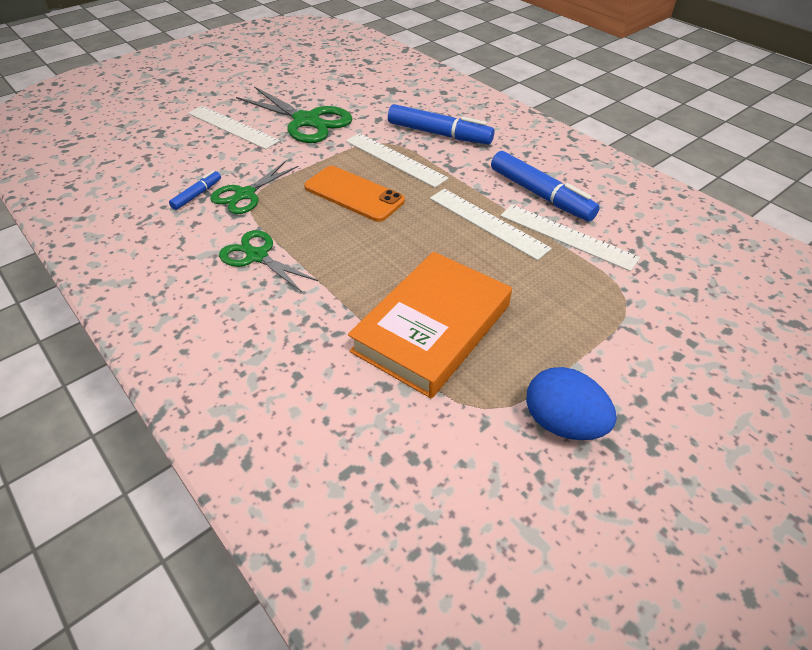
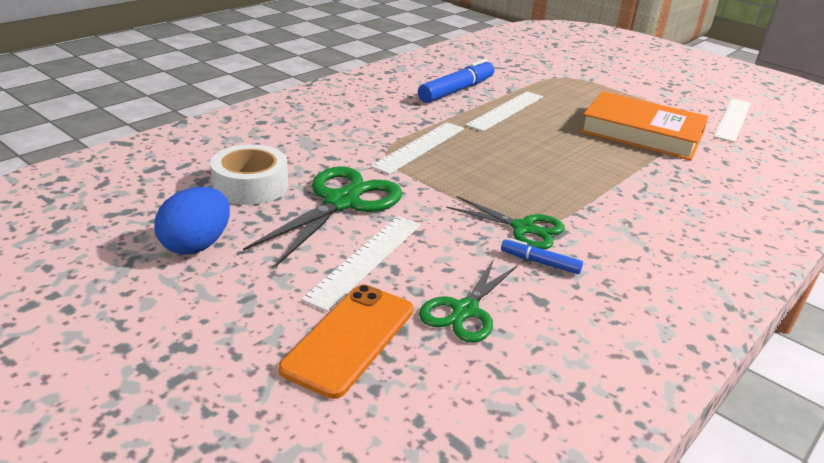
camera: 100 degrees left, 15 degrees down
green scissors [219,230,318,292] -> green scissors moved to [419,259,517,343]
orange phone [304,166,405,222] -> orange phone moved to [278,285,414,399]
blue marker [388,104,494,144] -> none
white ruler [500,204,640,271] -> white ruler moved to [714,98,751,143]
blue egg [526,367,617,440] -> blue egg moved to [155,187,230,255]
none -> white tape [210,144,288,205]

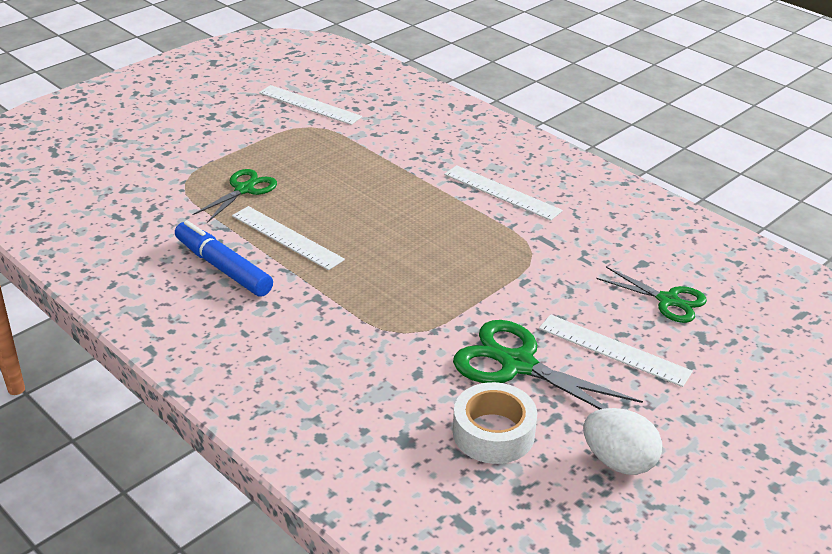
camera: 85 degrees left, 5 degrees up
blue egg [155,187,230,255] -> white egg [583,408,662,475]
orange phone [278,285,414,399] -> none
white ruler [370,122,464,174] -> white ruler moved to [444,165,563,221]
green scissors [446,196,565,249] -> green scissors moved to [192,169,277,223]
blue marker [501,238,583,274] -> none
orange book [580,91,708,161] -> none

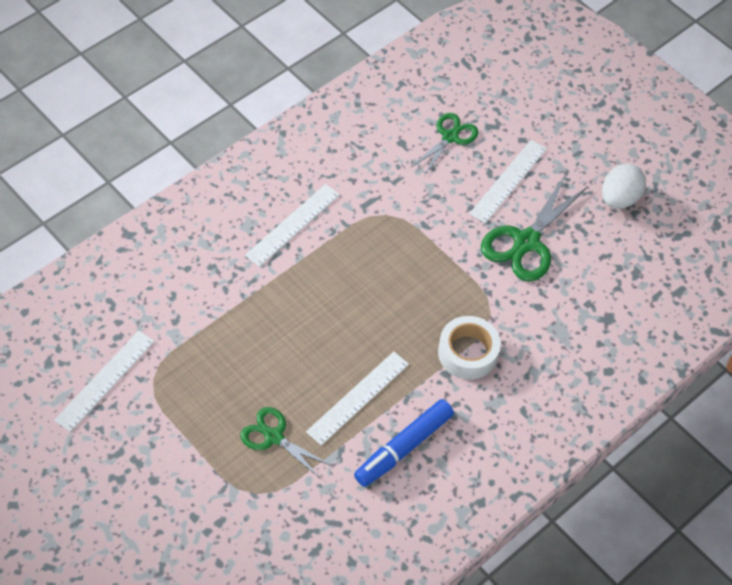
camera: 90 degrees left, 20 degrees up
white tape [453,382,537,464] -> white tape moved to [438,316,501,380]

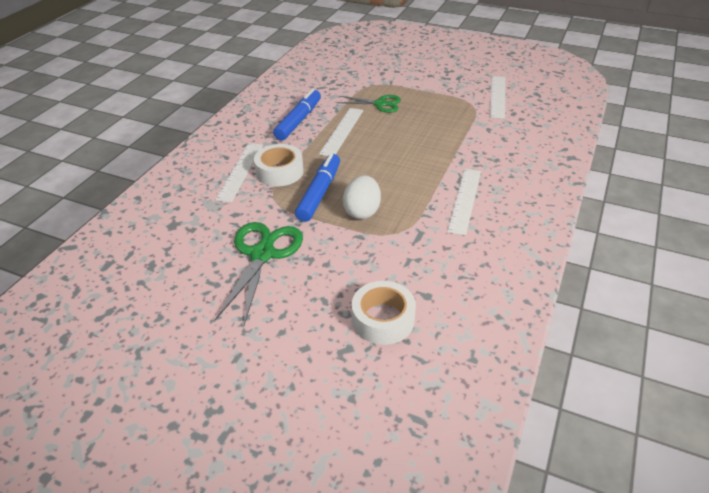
camera: 160 degrees right, 15 degrees down
green scissors [410,113,478,176] -> white tape [352,281,416,345]
white ruler [469,140,547,224] -> white ruler moved to [215,143,263,202]
white egg [602,163,646,209] -> white egg moved to [343,175,381,219]
none -> blue marker [295,153,340,222]

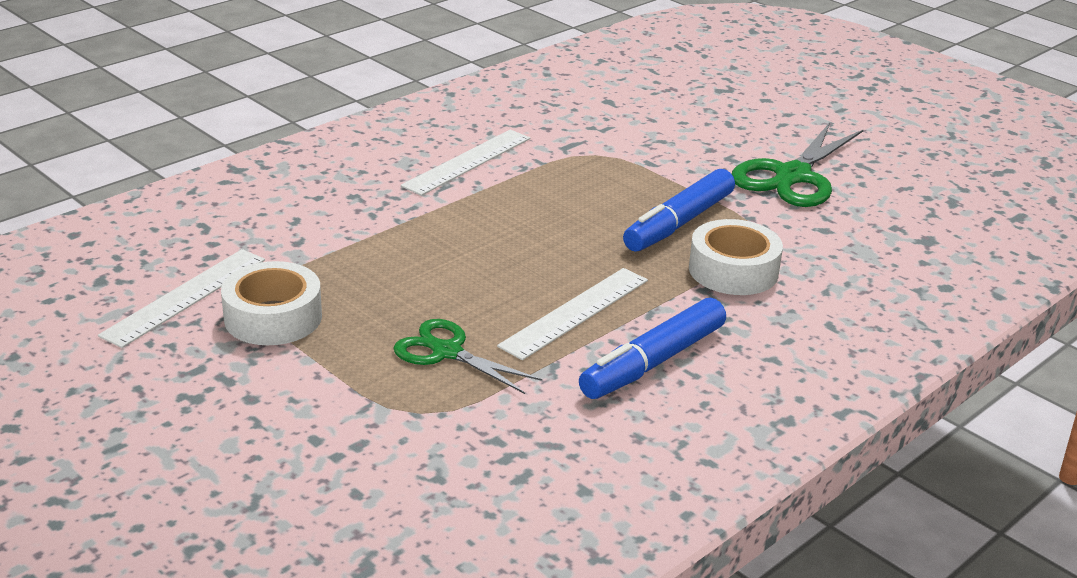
camera: 160 degrees left, 10 degrees down
white ruler [215,143,263,202] -> none
white egg [343,175,381,219] -> none
white tape [352,281,416,345] -> white tape moved to [221,261,322,345]

